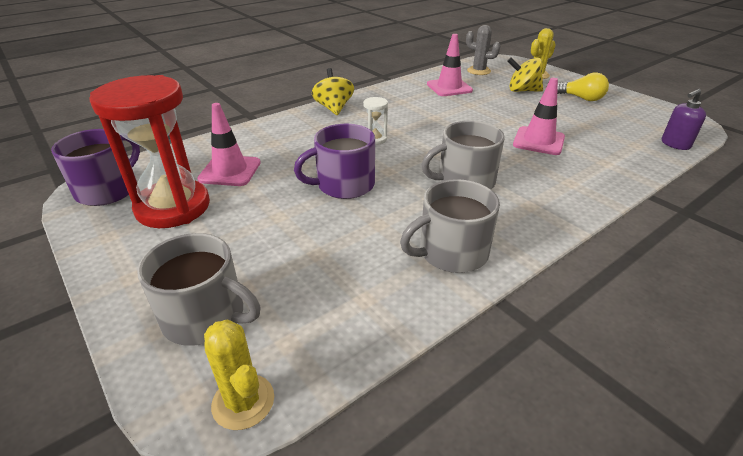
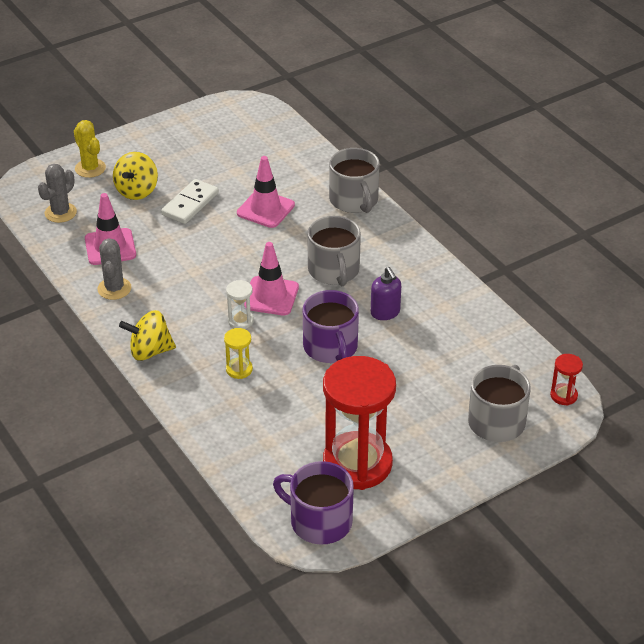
camera: 85 degrees left, 5 degrees up
pink traffic cone [197,103,261,186] -> pink traffic cone moved to [244,242,299,315]
yellow cactus [204,319,274,430] -> red hourglass [550,354,583,405]
grey mug [400,179,500,273] -> grey mug moved to [329,148,380,213]
yellow light bulb [557,73,609,101] -> none
purple soap dispenser [662,89,706,150] -> purple soap dispenser moved to [371,267,401,320]
none -> grey cactus [97,238,132,300]
none -> white domino [161,179,219,224]
none -> yellow hourglass [224,328,253,379]

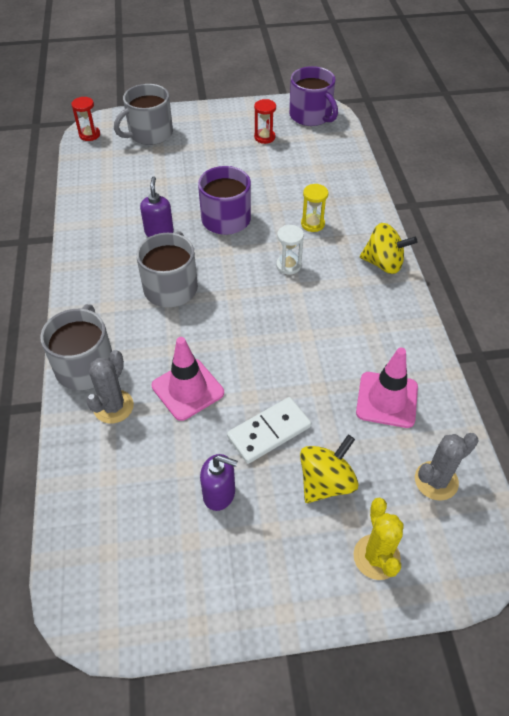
camera: 155 degrees left, 10 degrees up
grey cactus [97,238,132,300] -> grey cactus moved to [86,350,134,423]
pink traffic cone [244,242,299,315] -> none
red hourglass [323,356,396,490] -> red hourglass [254,99,276,144], size x0.41
none -> purple soap dispenser [200,454,238,511]

